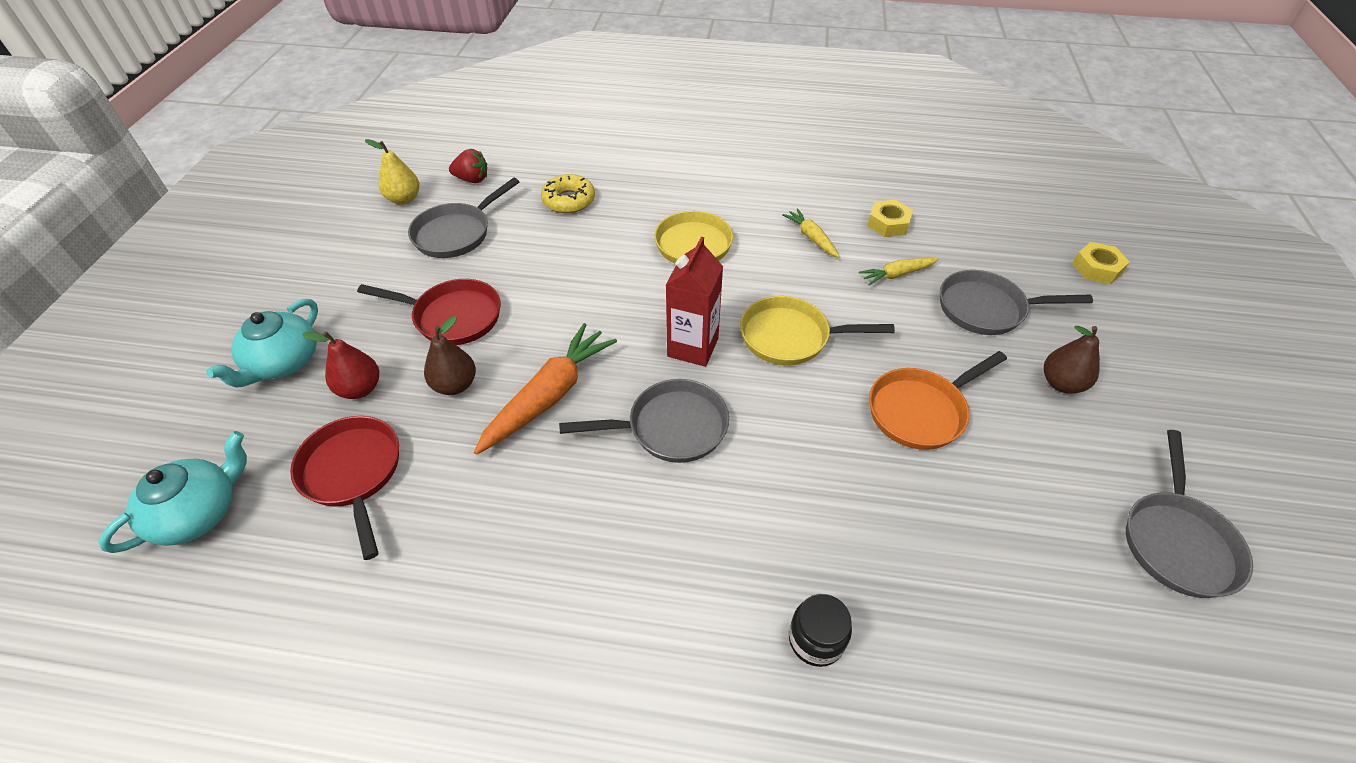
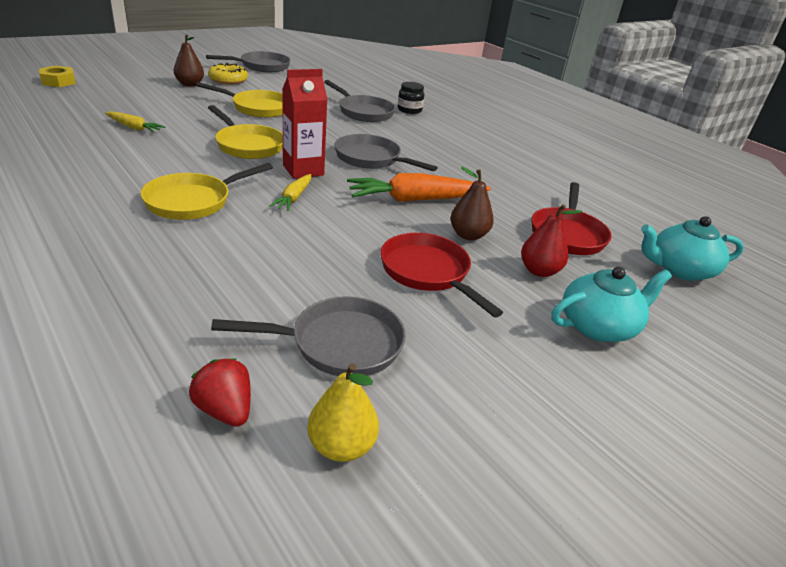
camera: 140 degrees left, 15 degrees down
yellow donut [541,174,595,213] -> yellow donut moved to [208,63,248,84]
yellow carrot [782,209,840,258] -> yellow carrot moved to [269,174,311,211]
yellow nut [867,200,913,237] -> none
orange pan [869,351,1007,450] -> yellow pan [196,82,283,118]
grey pan [940,270,1093,335] -> grey pan moved to [324,80,396,122]

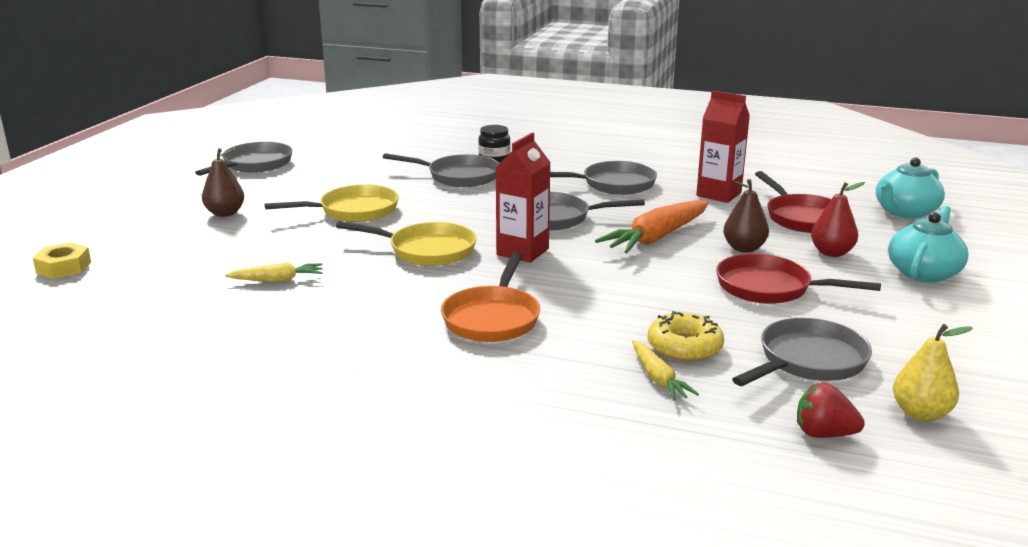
camera: 30 degrees left, 10 degrees down
yellow pan [141,163,273,220] -> orange pan [441,252,540,342]
yellow donut [208,63,248,84] -> yellow donut moved to [648,311,724,362]
yellow carrot [269,174,311,211] -> yellow carrot moved to [632,340,699,401]
none -> grey pan [550,161,657,195]
none -> red carton [696,90,750,203]

